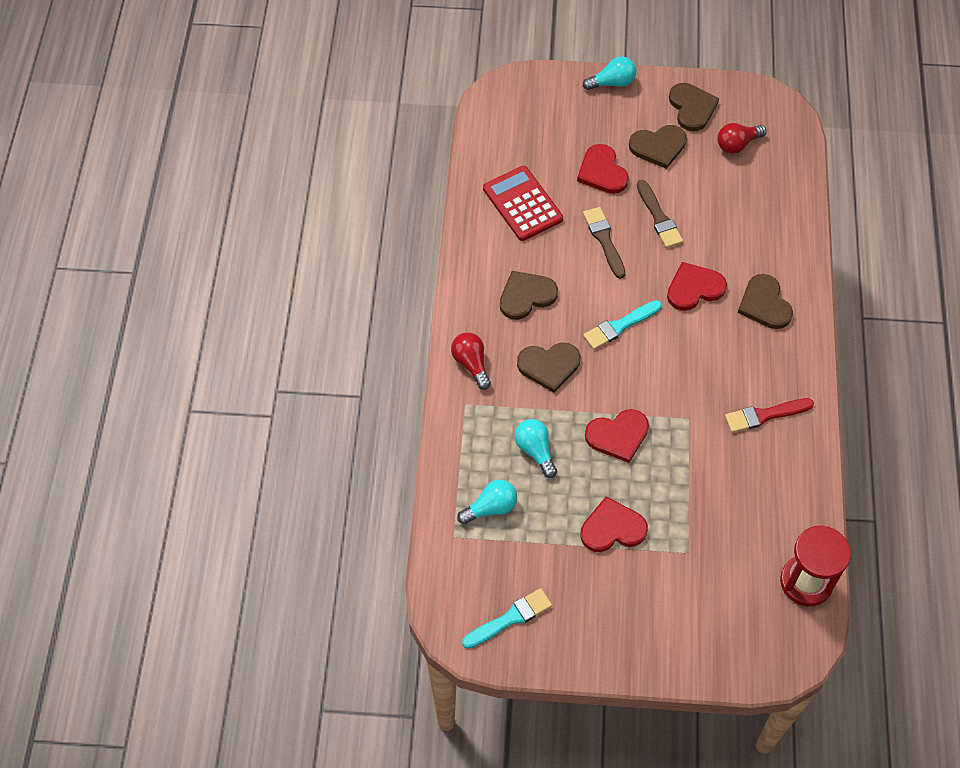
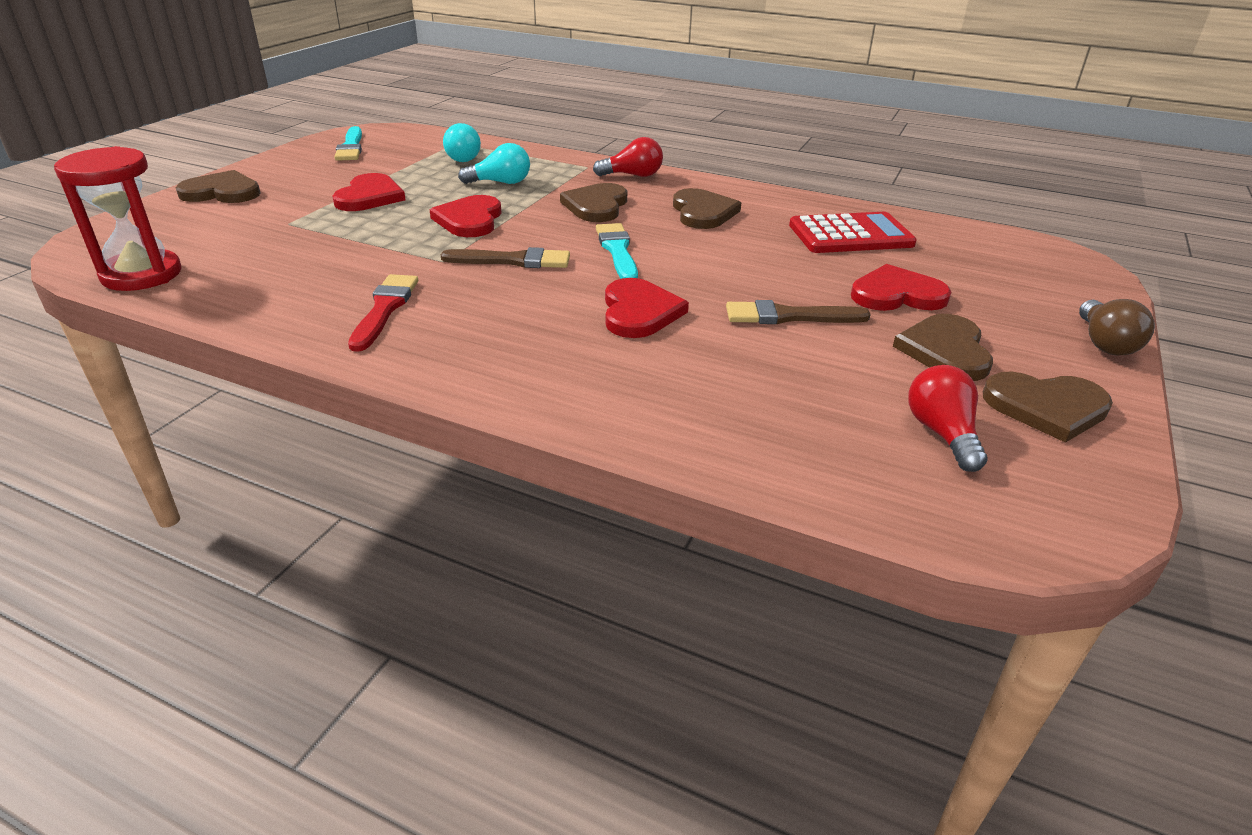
camera: 110 degrees right, 25 degrees down
turquoise light bulb [583,57,636,90] -> brown light bulb [1079,299,1155,356]
brown brush [583,207,626,279] -> brown brush moved to [441,247,570,268]
brown heart [738,274,793,329] -> brown heart moved to [176,170,260,203]

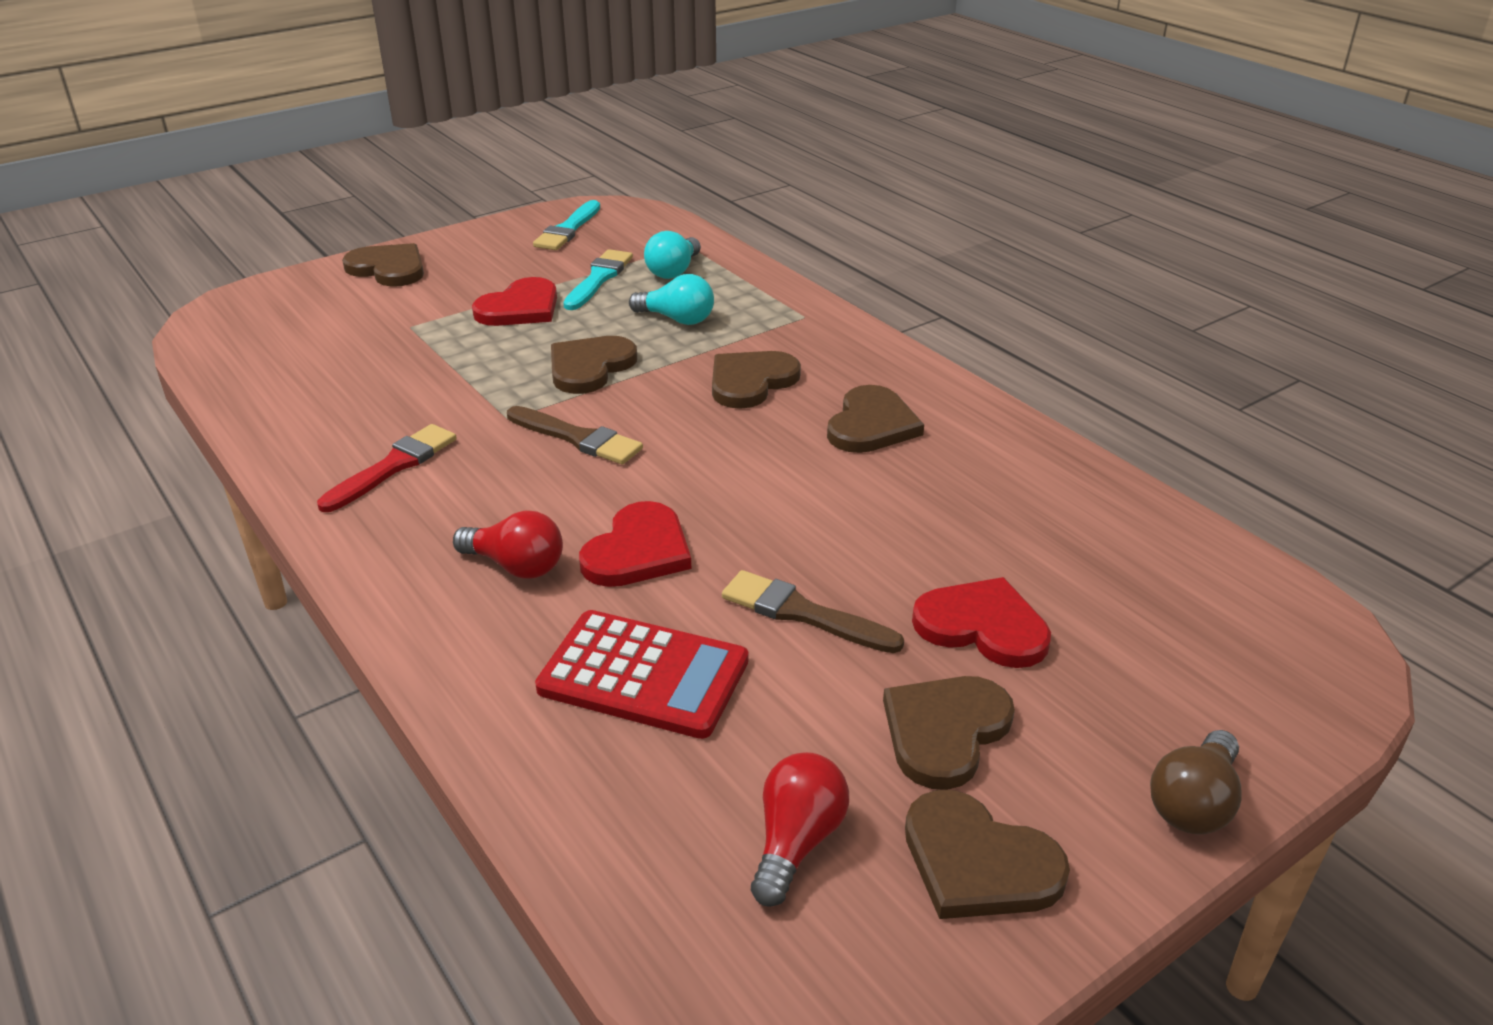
camera: 30 degrees right, 0 degrees up
red hourglass [54,146,181,291] -> none
red heart [430,195,502,237] -> brown heart [551,336,637,394]
red light bulb [593,137,663,177] -> red light bulb moved to [453,511,563,579]
turquoise brush [596,223,638,279] -> turquoise brush moved to [563,249,633,310]
red calculator [789,212,917,253] -> red calculator moved to [535,610,748,739]

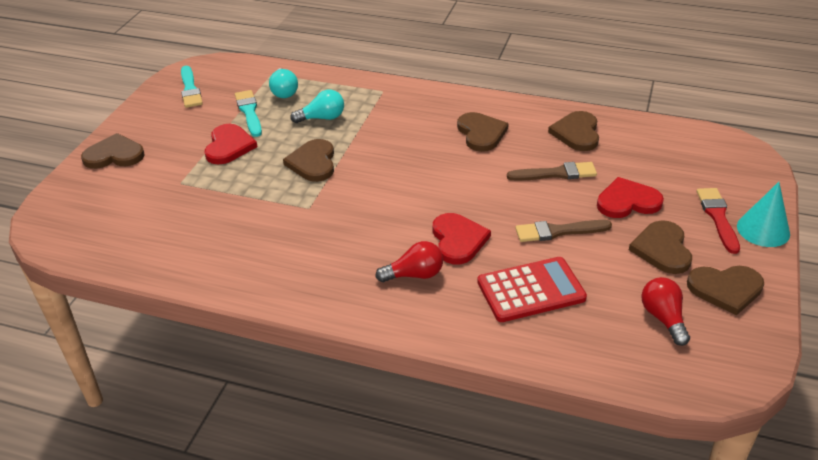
camera: 35 degrees left, 5 degrees up
red brush [317,424,456,512] -> red brush moved to [697,188,740,254]
brown brush [507,406,643,465] -> brown brush moved to [507,162,597,181]
brown heart [712,351,801,409] -> brown heart moved to [548,111,599,151]
brown light bulb [1150,730,1242,835] -> turquoise cone [737,182,790,247]

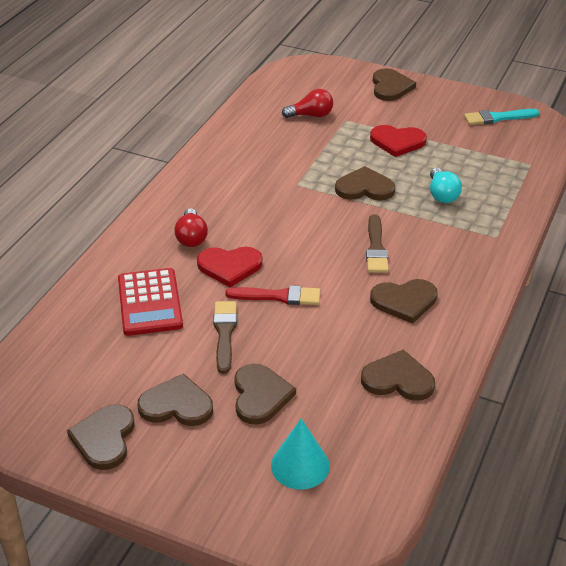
camera: 95 degrees right, 0 degrees up
turquoise brush [235,90,262,137] -> none
turquoise light bulb [269,68,298,98] -> none
brown brush [507,162,597,181] -> brown brush moved to [366,214,389,273]
red heart [597,177,664,218] -> brown heart [234,363,296,425]
red light bulb [641,277,690,346] -> red light bulb moved to [282,89,333,118]
red brush [697,188,740,254] -> red brush moved to [225,285,320,305]
turquoise cone [737,182,790,247] -> turquoise cone moved to [271,418,330,490]

